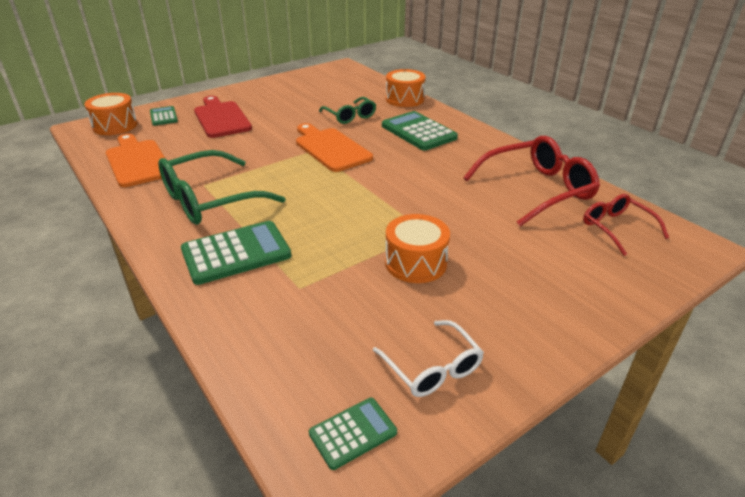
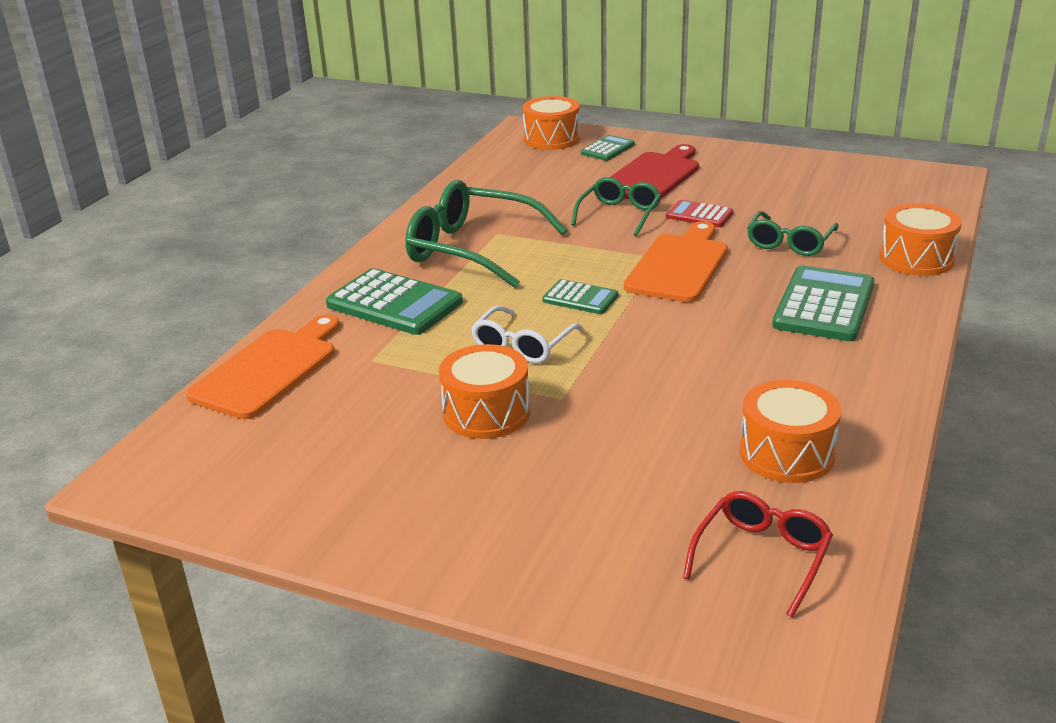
camera: 60 degrees right, 5 degrees down
orange cutting board [106,134,165,187] -> orange cutting board moved to [186,314,340,419]
green calculator [309,398,397,470] -> green calculator moved to [542,279,618,314]
white glasses [373,320,484,397] -> white glasses moved to [471,306,583,363]
red glasses [463,136,600,226] -> orange drum [740,380,841,483]
none -> green glasses [571,177,661,236]
none -> red calculator [666,200,733,227]

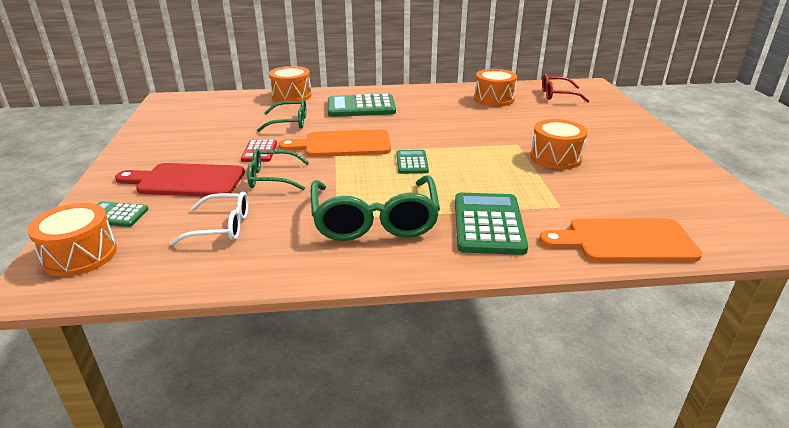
camera: 120 degrees left, 0 degrees up
white glasses [471,306,583,363] -> white glasses moved to [170,192,248,246]

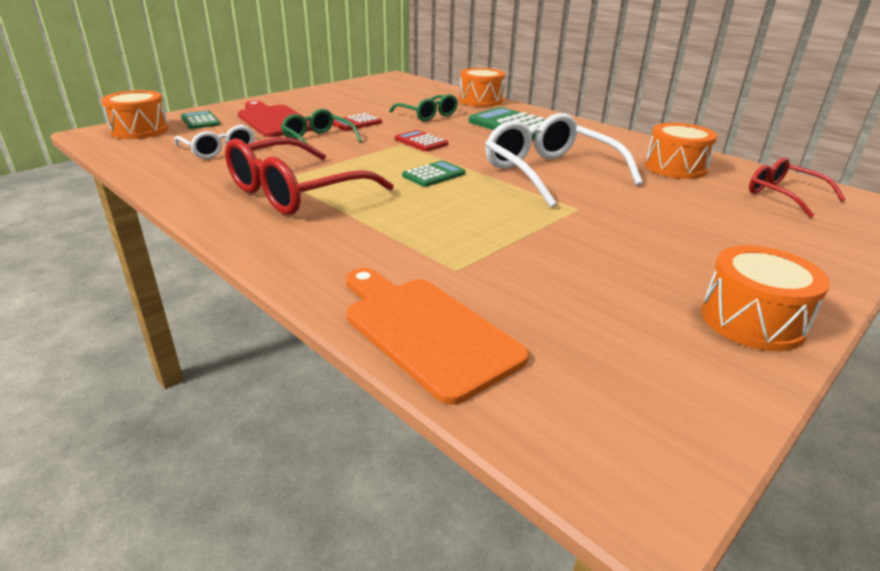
camera: 50 degrees right, 0 degrees up
orange cutting board [279,129,391,157] -> red calculator [395,130,448,151]
green glasses [311,175,440,241] -> red glasses [225,137,394,215]
green calculator [455,193,528,255] -> none
orange drum [530,119,588,169] -> orange drum moved to [701,245,830,351]
none -> white glasses [485,113,643,208]

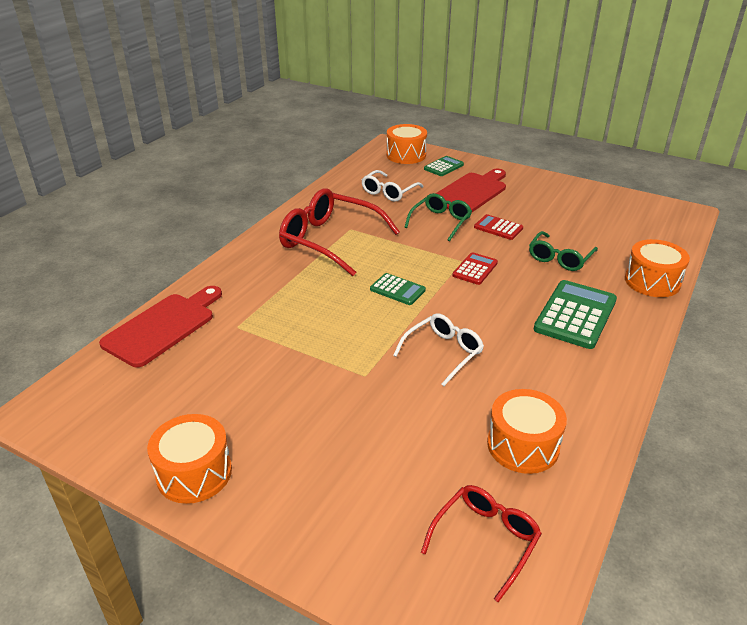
camera: 75 degrees right, 5 degrees up
orange cutting board [346,268,529,405] -> red cutting board [99,286,222,367]
white glasses [485,113,643,208] -> white glasses [393,313,484,386], size x0.58

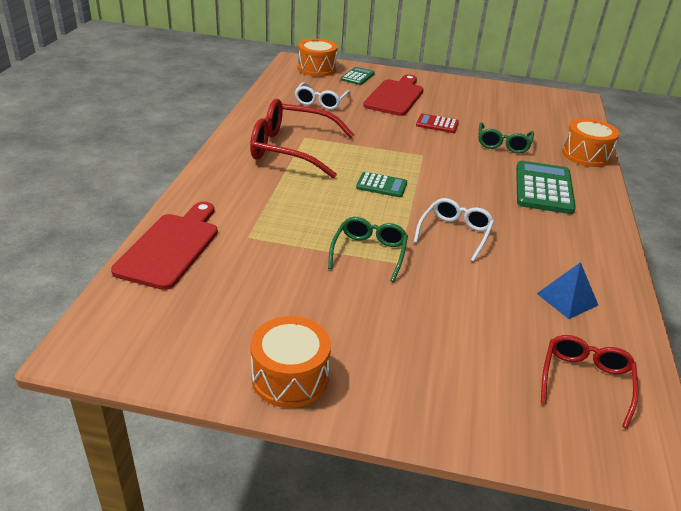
camera: 20 degrees left, 0 degrees up
green glasses [405,193,472,241] -> green glasses moved to [328,217,408,282]
red calculator [452,252,498,285] -> none
orange drum [487,389,567,474] -> blue pyramid [537,262,598,319]

